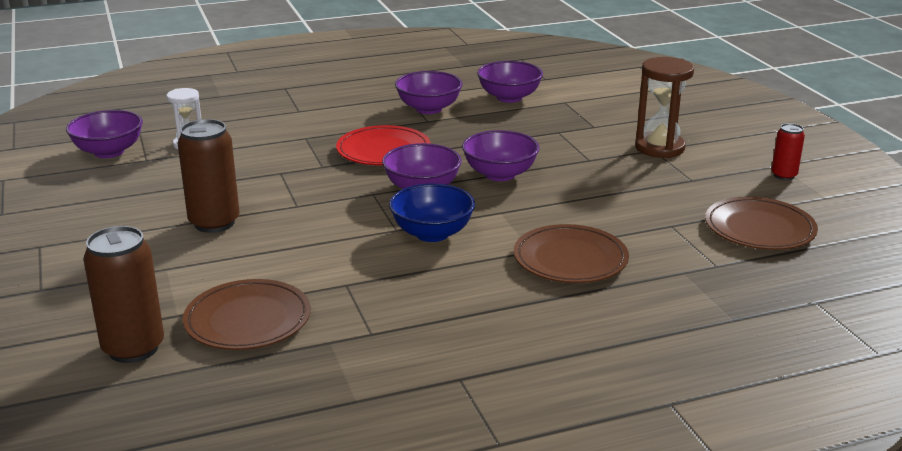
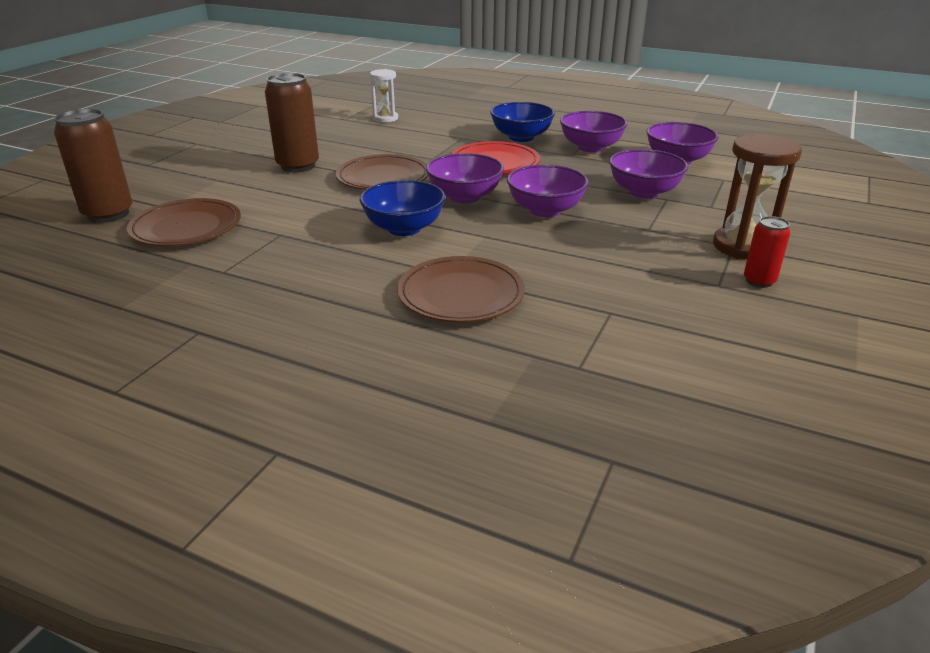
camera: 45 degrees right, 5 degrees up
purple bowl [66,110,143,158] -> purple bowl moved to [609,149,688,199]
brown plate [705,197,818,250] -> brown plate moved to [336,154,428,190]
red can [772,123,805,180] -> red can moved to [744,216,790,288]
none -> blue bowl [490,102,555,142]

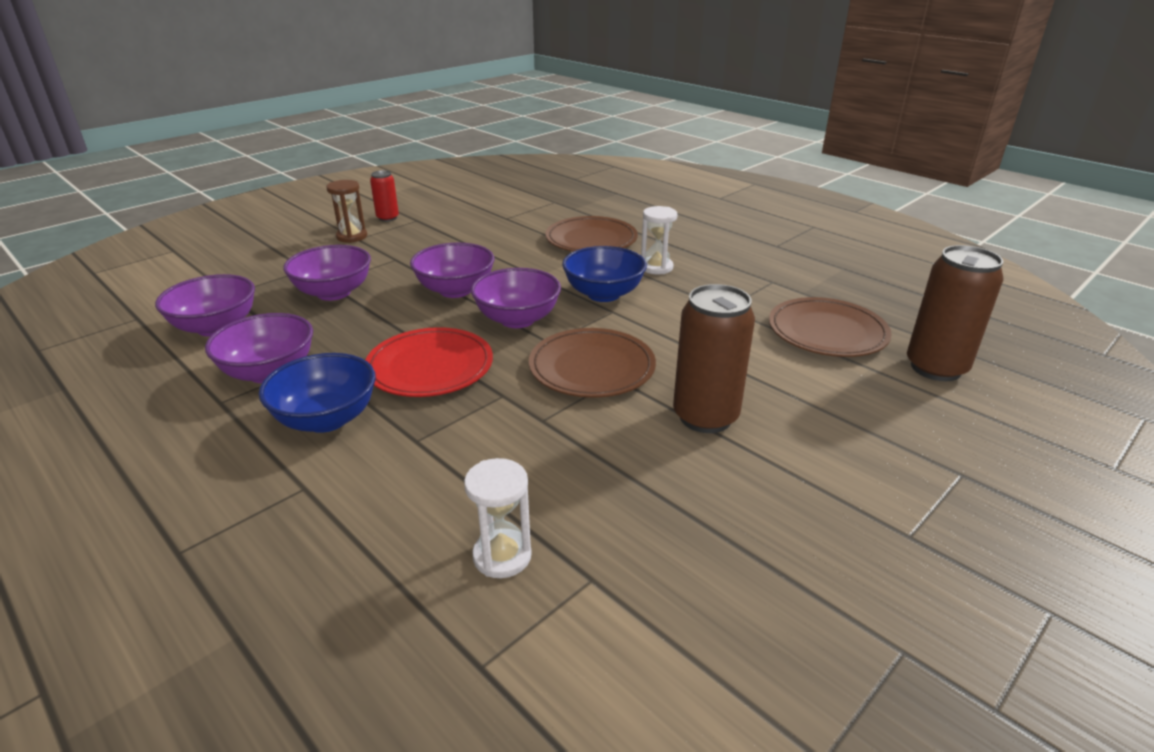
camera: 160 degrees left, 0 degrees up
brown hourglass [713,134,802,260] -> brown hourglass [326,180,367,243], size x0.63
none -> white hourglass [641,206,678,274]

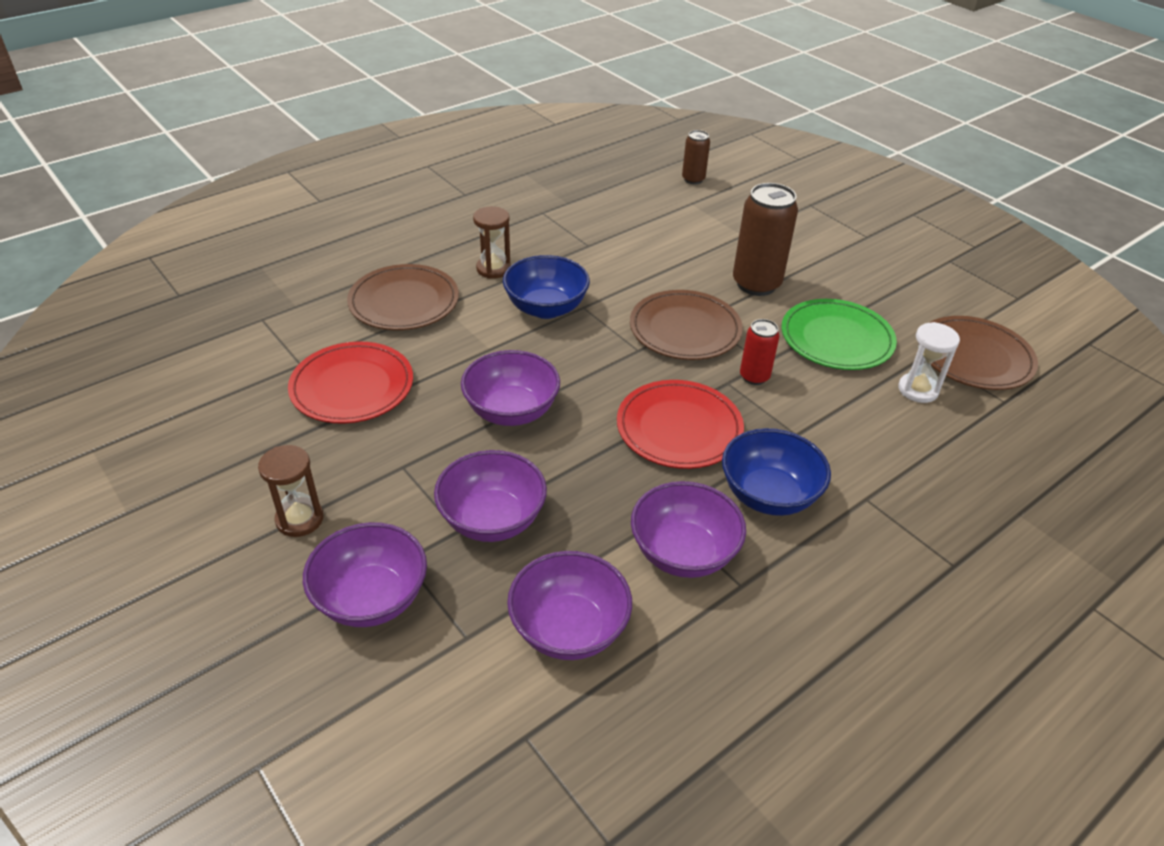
camera: 85 degrees left, 10 degrees up
red can [370,170,399,222] -> red can moved to [740,319,780,385]
purple bowl [471,268,561,328] -> purple bowl moved to [303,522,427,627]
white hourglass [641,206,678,274] -> brown hourglass [473,206,511,279]
brown plate [769,297,892,357] -> brown plate moved to [918,316,1038,390]
brown can [907,245,1004,381] -> brown can [682,130,710,184], size x0.55
none -> red plate [288,342,413,423]
none -> green plate [781,299,897,370]

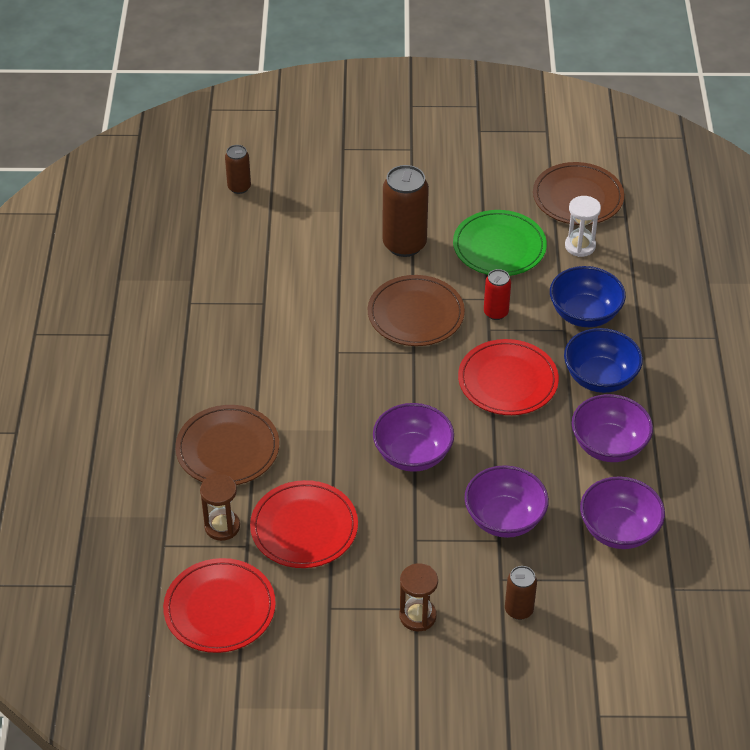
camera: 50 degrees left, 5 degrees up
purple bowl [303,522,427,627] -> brown can [505,566,537,620]
brown hourglass [473,206,511,279] -> brown hourglass moved to [200,474,240,541]
blue bowl [503,255,590,319] -> blue bowl moved to [550,266,626,327]
none -> red plate [163,558,276,653]

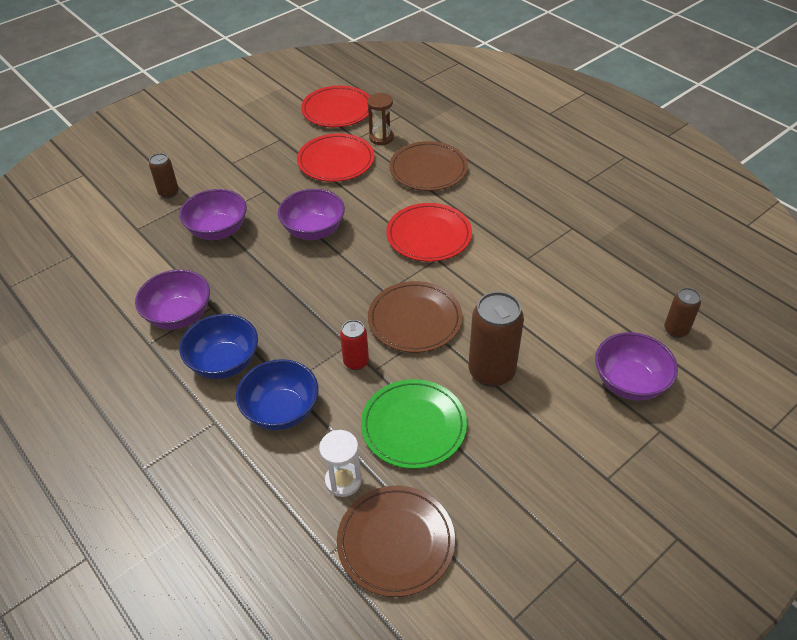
camera: 140 degrees right, 0 degrees up
brown hourglass [399,563,438,631] -> none
red plate [458,339,559,415] -> red plate moved to [386,203,472,262]
purple bowl [580,476,665,549] -> purple bowl moved to [595,332,678,401]

